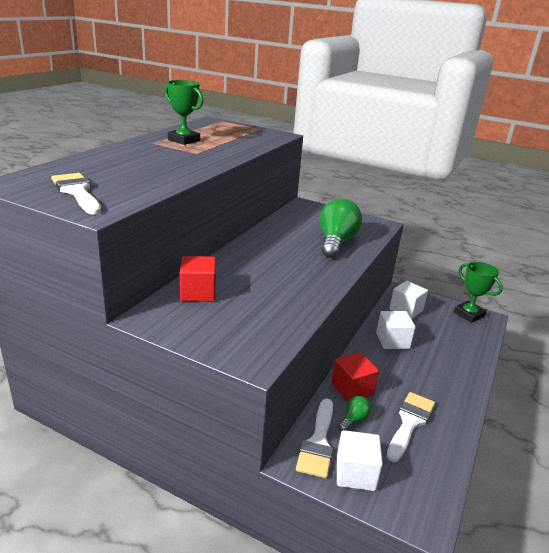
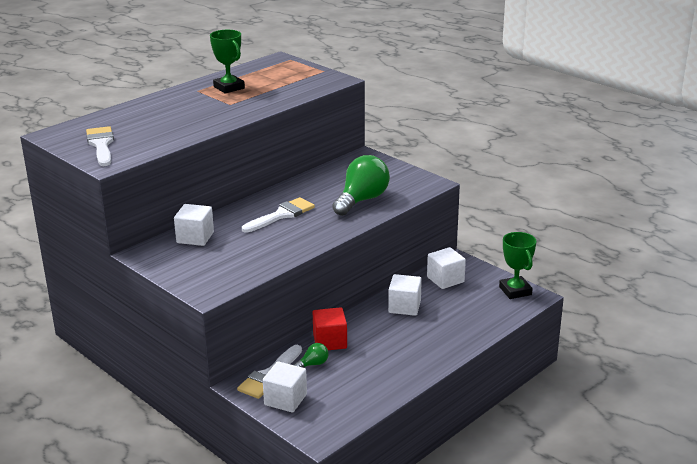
camera: 20 degrees right, 0 degrees up
red cube [180,256,216,302] -> white cube [174,204,214,246]
white brush [386,392,435,462] -> white brush moved to [242,197,315,233]

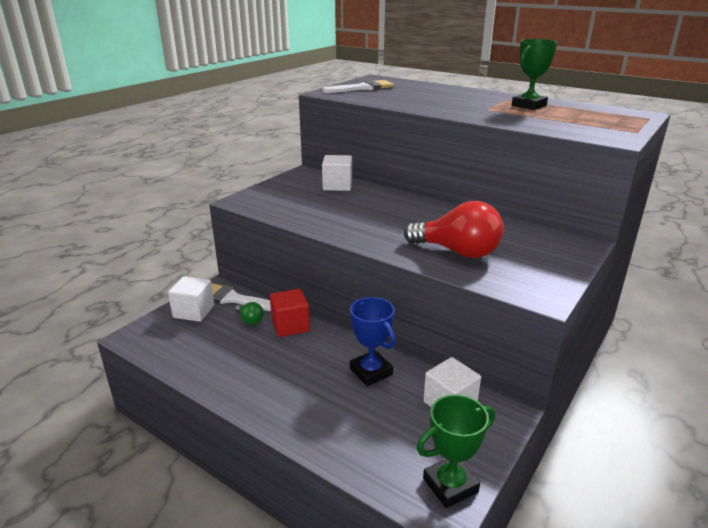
camera: 80 degrees right, 0 degrees up
white brush [242,197,315,233] -> none
green light bulb [332,155,390,216] -> red light bulb [404,201,504,258]
white cube [388,274,422,316] -> blue trophy [350,297,395,386]

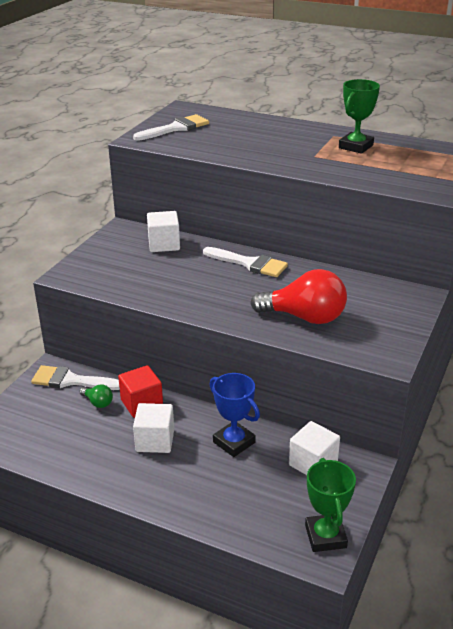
camera: 10 degrees left, 5 degrees up
white cube [168,276,214,322] -> white cube moved to [133,403,174,453]
green trophy [417,394,495,508] -> green trophy turned 60 degrees counterclockwise [305,458,356,552]
none -> white brush [203,247,288,277]

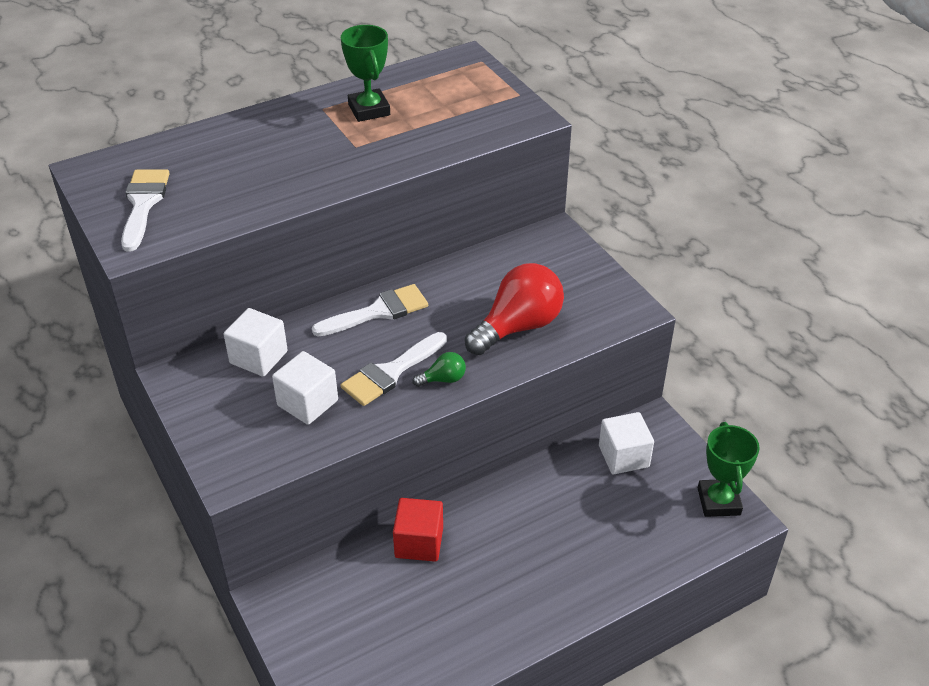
camera: 55 degrees left, 10 degrees up
white brush [31,365,120,390] -> white brush moved to [341,332,447,406]
green light bulb [80,385,113,408] -> green light bulb moved to [412,352,466,387]
white cube [133,403,174,453] -> white cube moved to [272,351,338,425]
blue trophy [209,373,260,457] -> none
green trophy [305,458,356,552] -> green trophy turned 60 degrees clockwise [698,422,760,517]

